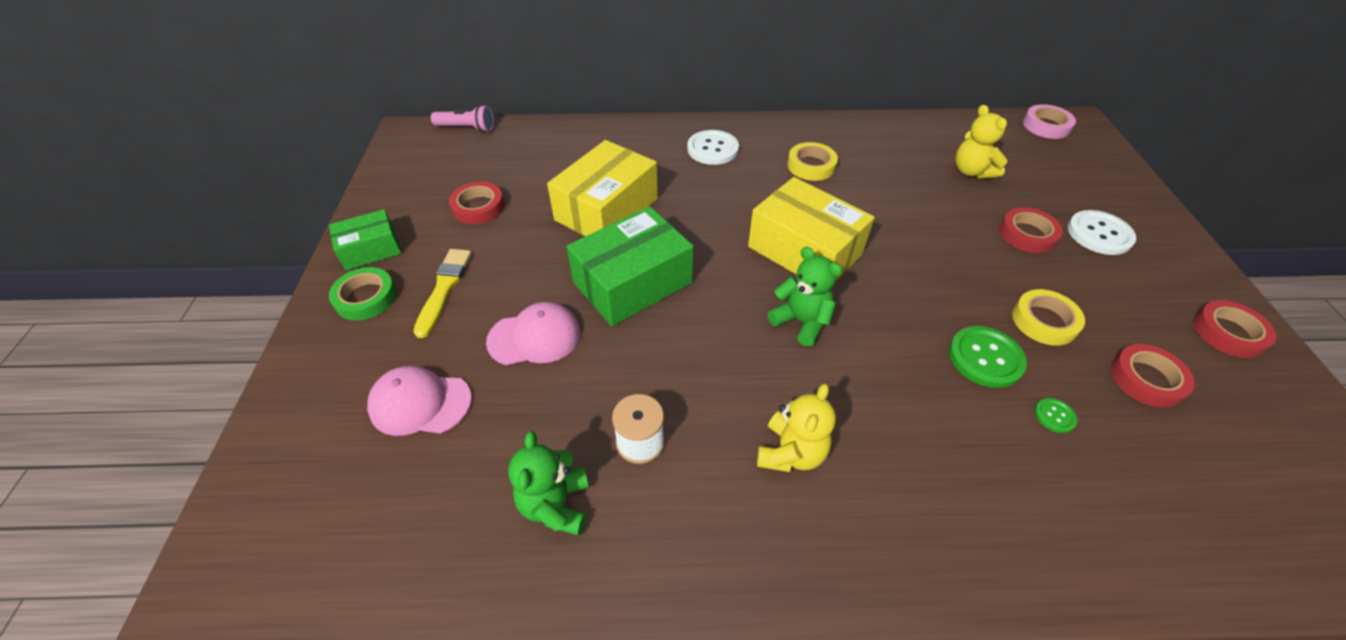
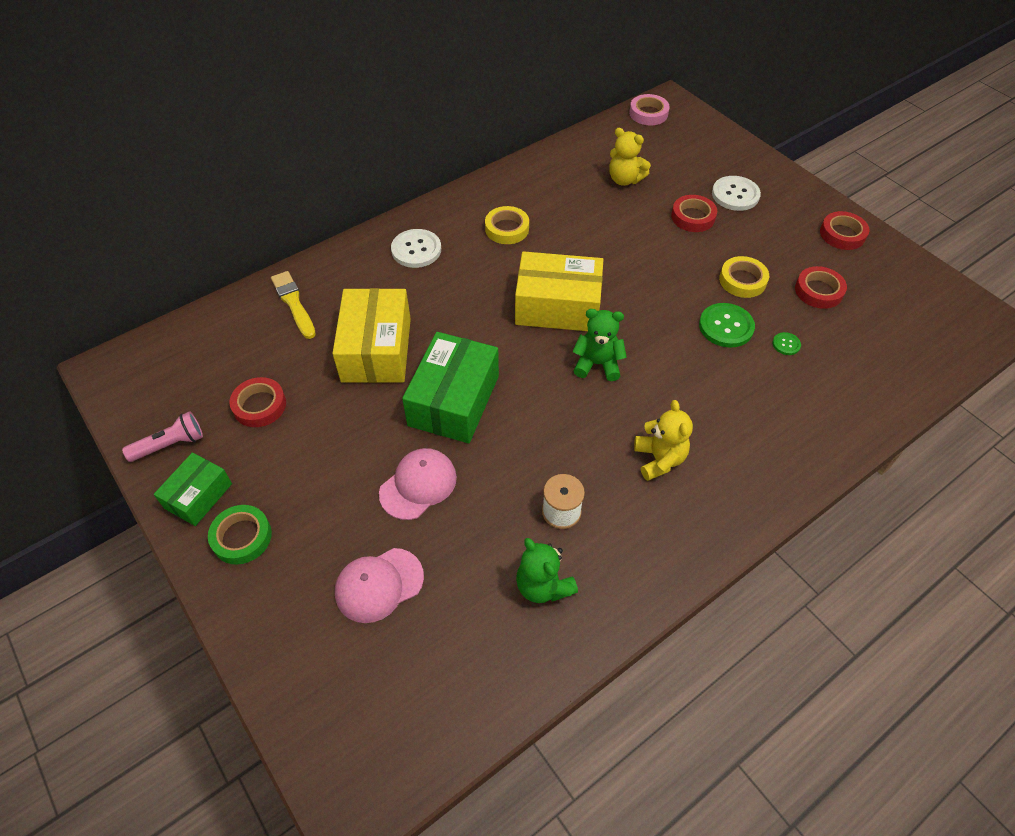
camera: 35 degrees left, 5 degrees up
yellow brush [413,249,472,338] -> yellow brush moved to [271,271,316,339]
pink flashlight [431,105,494,132] -> pink flashlight moved to [122,411,203,462]

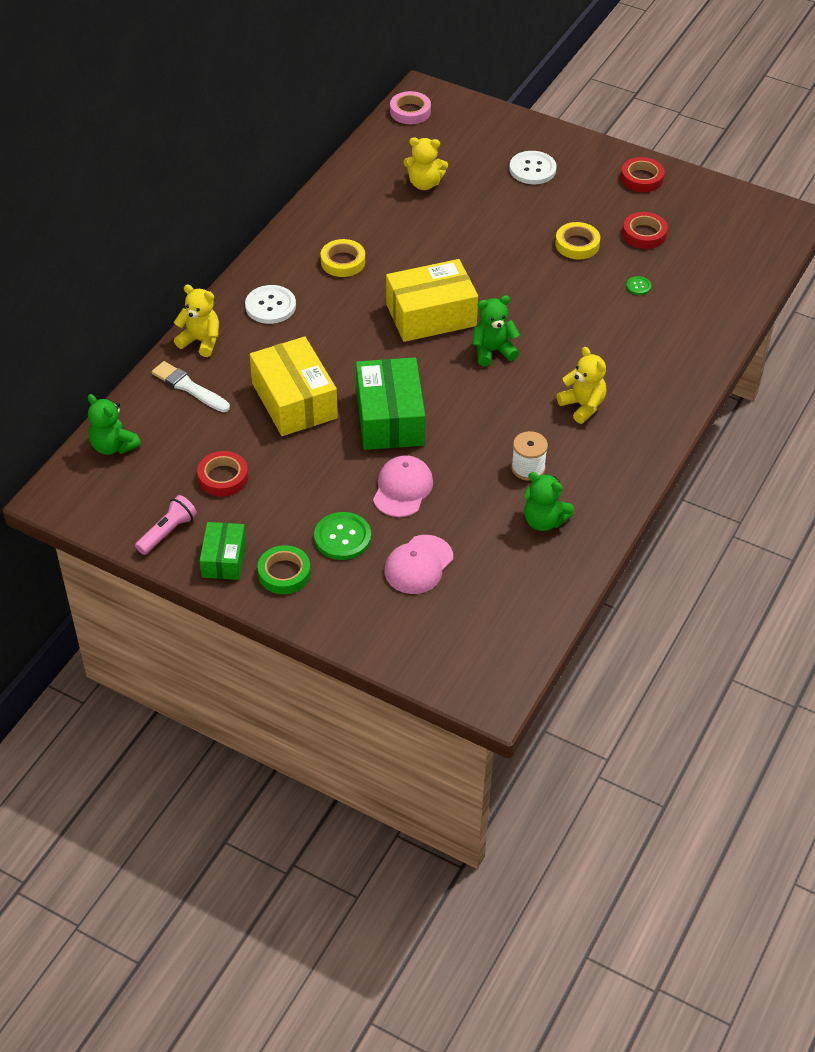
camera: 25 degrees left, 5 degrees down
yellow brush [271,271,316,339] -> white brush [152,361,230,412]
red tape [671,195,717,232] -> none
green button [699,303,755,348] -> green button moved to [314,512,371,560]
none -> green teddy bear [88,394,141,455]
none -> yellow teddy bear [174,284,219,357]

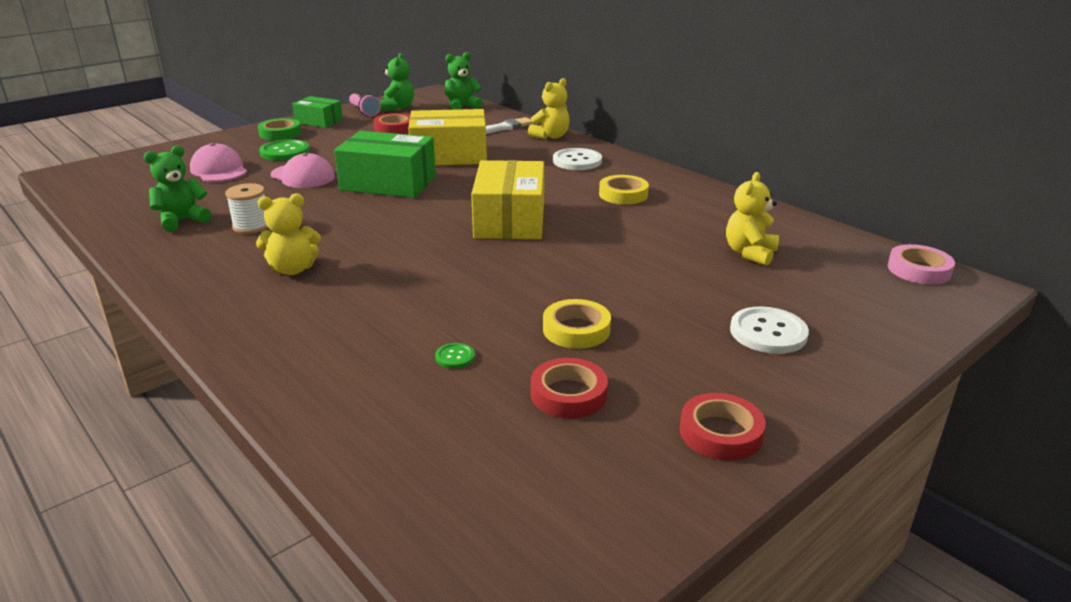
camera: 110 degrees right, 20 degrees down
green teddy bear [472,295,520,366] -> green teddy bear moved to [380,53,414,111]

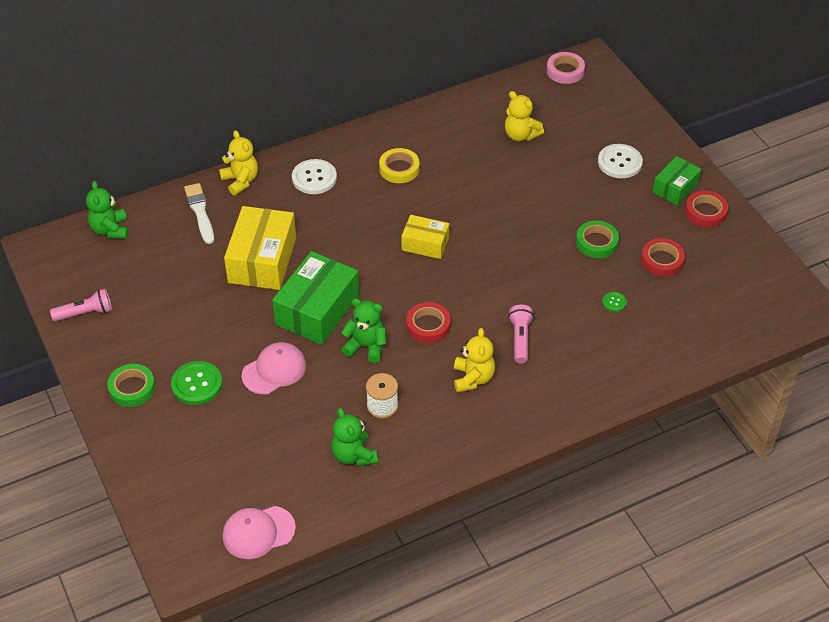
camera: 75 degrees left, 20 degrees up
pink cap [190,143,247,182] -> pink cap moved to [223,506,296,559]
green box [292,96,343,128] -> green box moved to [653,156,701,205]
red tape [374,113,410,134] -> red tape moved to [406,302,451,343]
green teddy bear [380,53,414,111] -> green teddy bear moved to [341,298,387,363]
yellow box [471,160,544,239] -> yellow box [402,215,450,259], size x0.58
yellow tape [543,299,611,349] -> green tape [576,221,619,258]
none -> pink flashlight [508,305,534,364]

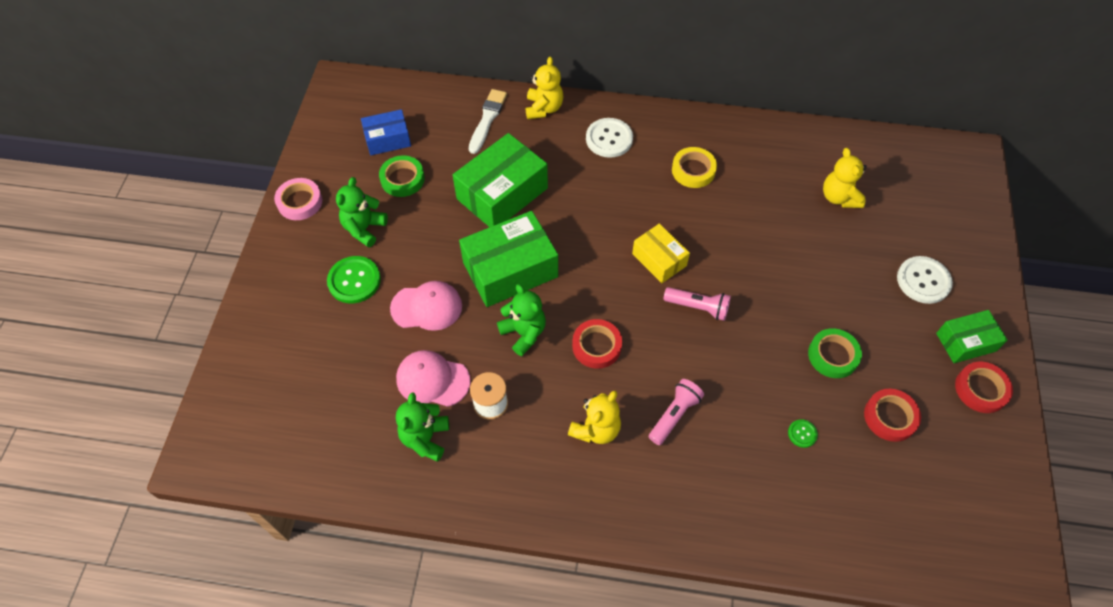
camera: 35 degrees right, 10 degrees up
pink flashlight [50,289,112,321] -> pink flashlight moved to [663,287,731,321]
green teddy bear [86,181,128,239] -> green teddy bear moved to [336,177,388,248]
green tape [108,364,155,407] -> green tape moved to [379,155,425,197]
pink cap [223,506,296,559] -> pink cap moved to [396,350,470,407]
yellow box [224,206,296,290] -> green box [453,133,548,227]
pink tape [547,52,585,84] -> pink tape moved to [274,178,322,220]
none -> blue box [361,109,411,155]

